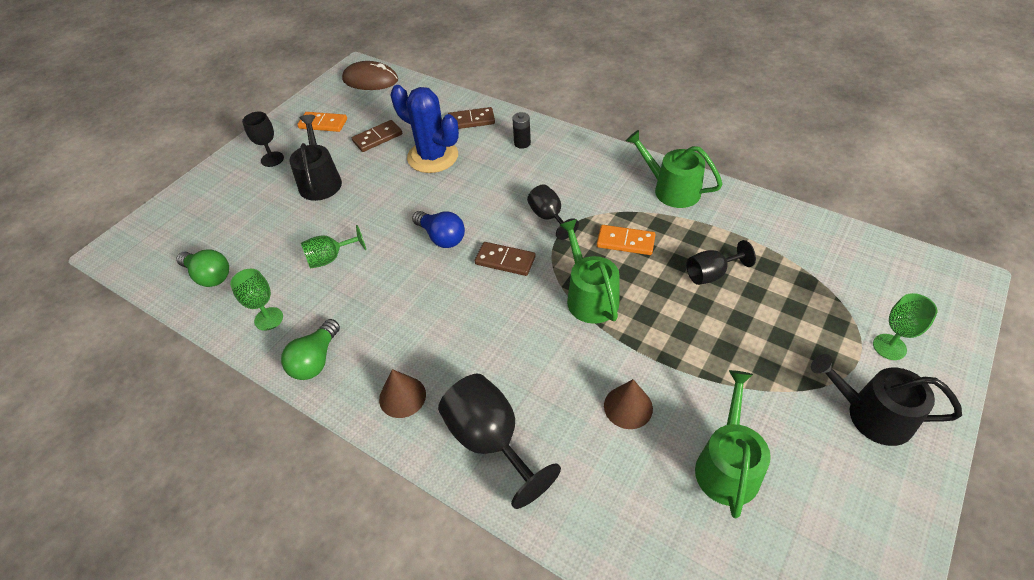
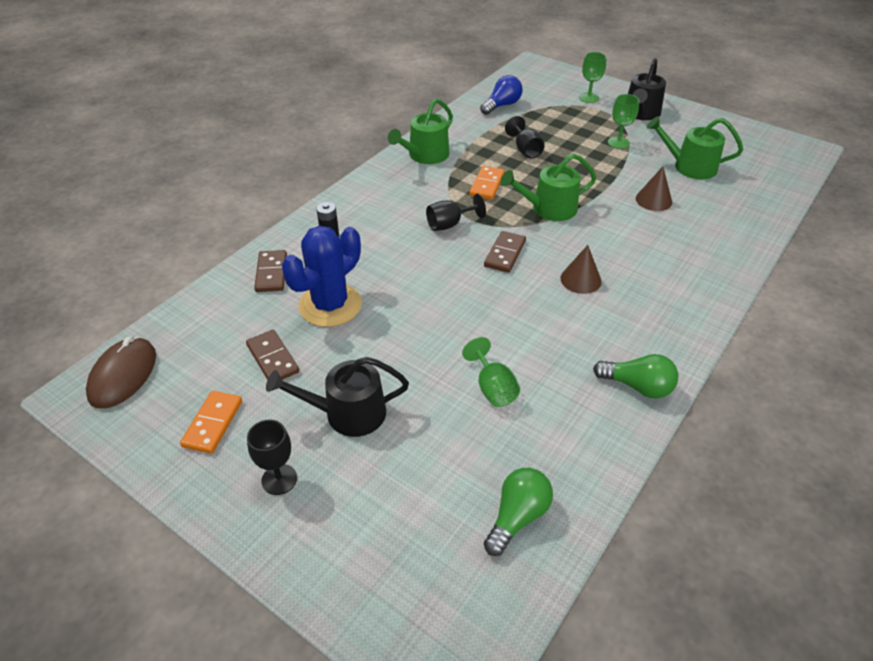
camera: 90 degrees left, 5 degrees down
green goblet [230,269,283,331] -> green goblet moved to [608,94,639,149]
brown cone [379,369,426,418] -> brown cone moved to [560,245,602,294]
blue light bulb [412,211,465,248] -> blue light bulb moved to [480,75,523,115]
black goblet [438,374,561,509] -> none

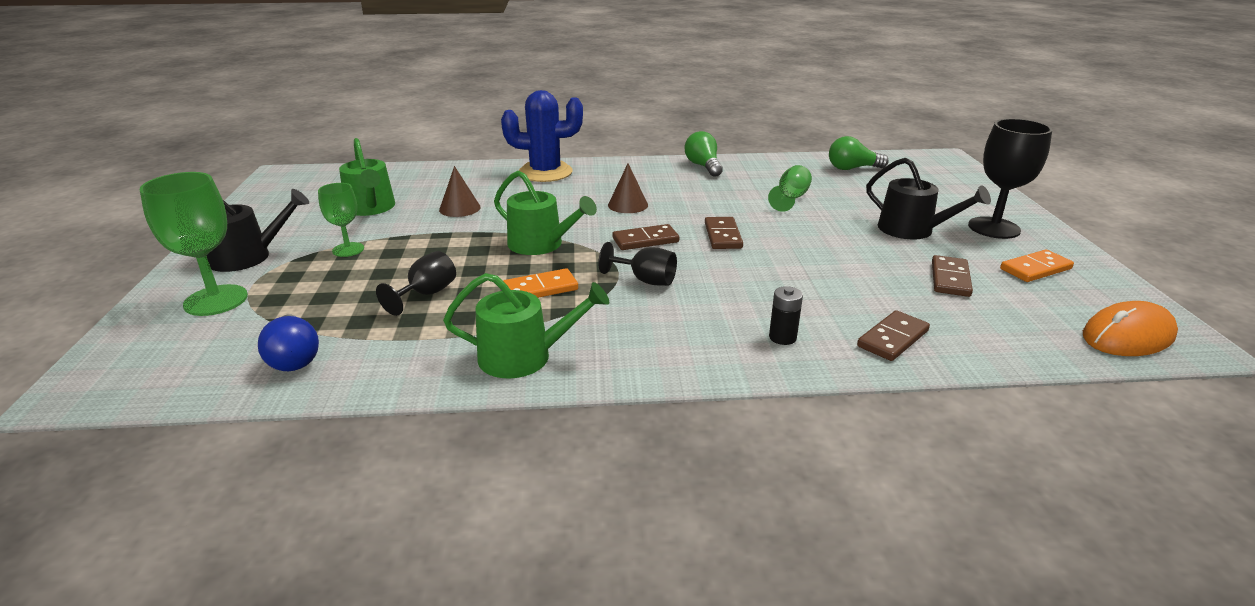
camera: 130 degrees left, 15 degrees down
brown mouse [86,337,156,409] -> orange mouse [1083,301,1178,356]
black goblet [247,420,297,495] -> black goblet [968,119,1052,239], size x1.68
blue cactus [282,226,362,327] -> blue cactus moved to [501,90,583,182]
blue light bulb [480,75,523,115] -> blue light bulb turned 120 degrees counterclockwise [258,314,319,371]
green goblet [579,52,606,103] -> green goblet [140,172,248,316], size x1.68
none -> brown domino [705,217,743,249]

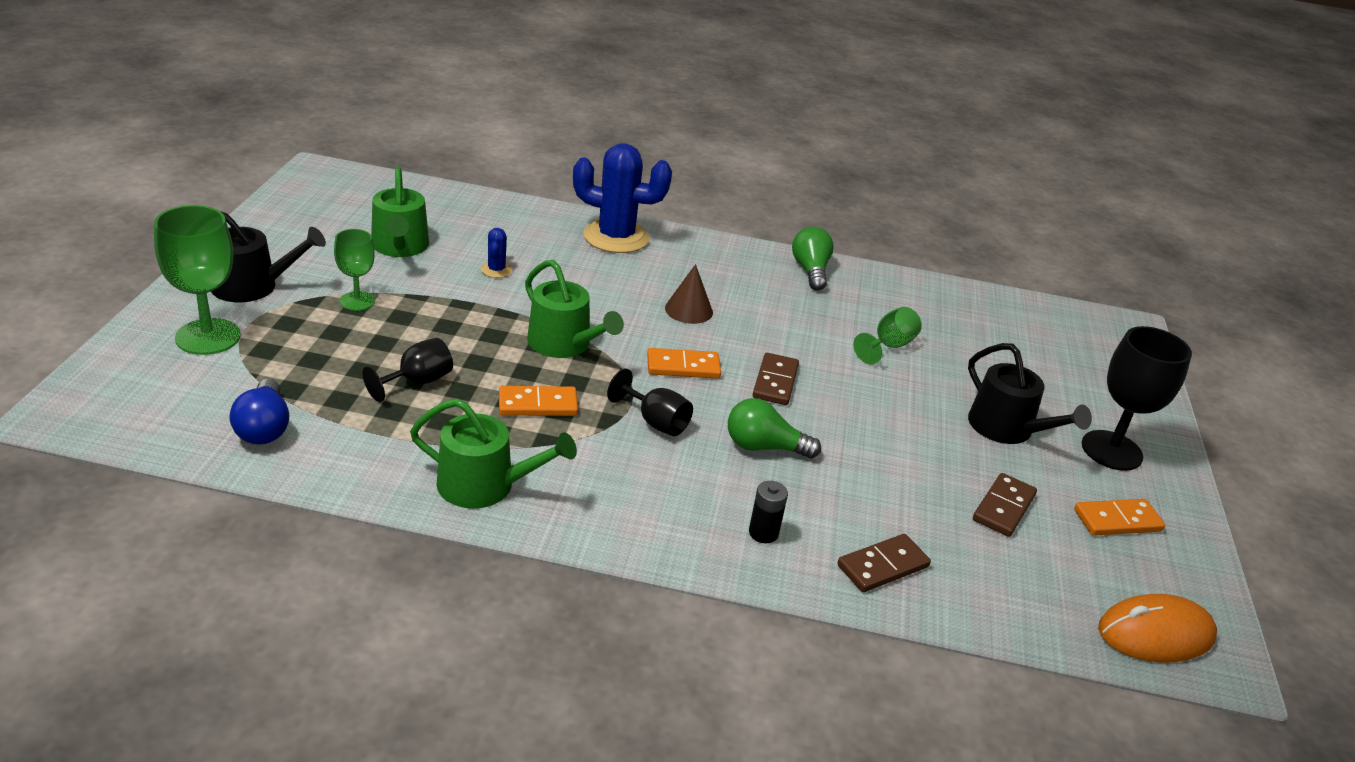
camera: 10 degrees right, 5 degrees up
brown cone [439,166,481,217] -> blue cactus [481,228,512,278]
brown domino [612,224,679,250] -> orange domino [647,348,721,379]
green light bulb [829,136,889,170] -> green light bulb moved to [728,398,821,459]

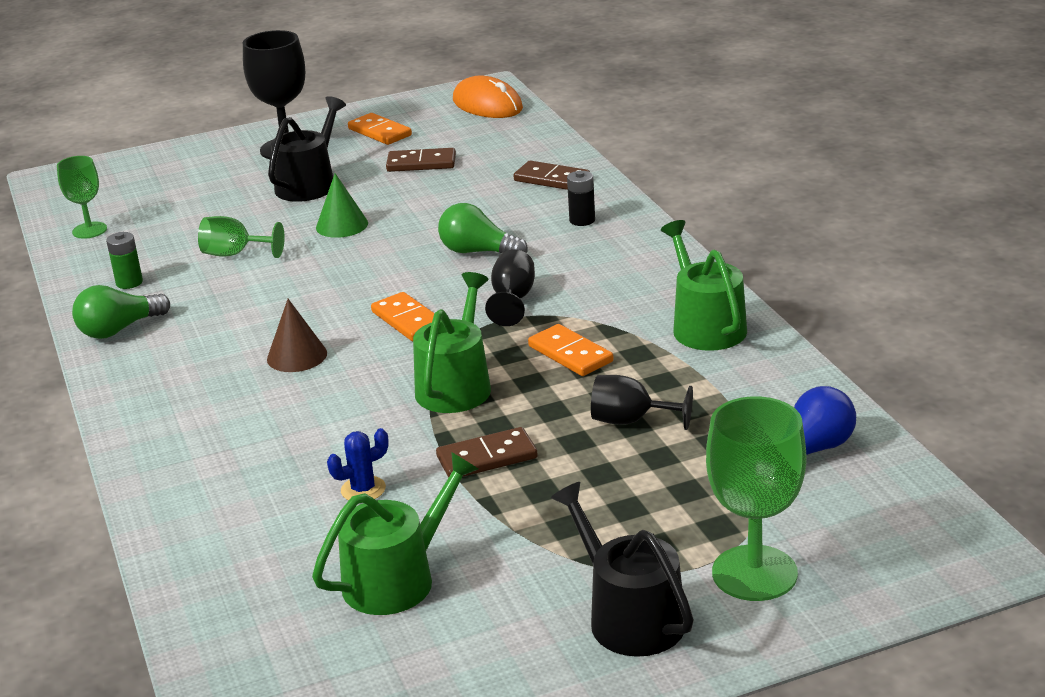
camera: 115 degrees left, 5 degrees down
green goblet [334,229,375,311] -> green goblet moved to [57,156,107,239]
blue cactus [573,143,672,253] -> none
green light bulb [728,398,821,459] -> green light bulb turned 135 degrees clockwise [438,203,528,253]
brown domino [753,353,799,405] -> brown domino moved to [436,427,538,478]
none -> green battery [106,232,143,289]
none -> green cone [316,173,368,238]

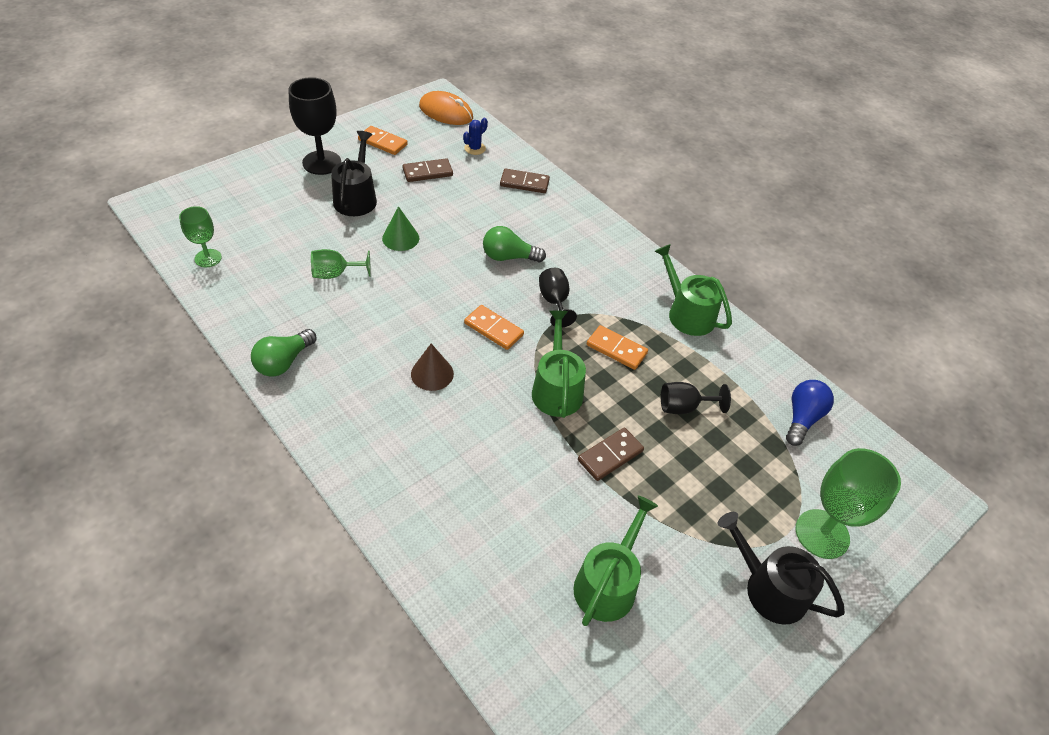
camera: 25 degrees left, 20 degrees up
green battery [106,232,143,289] -> none
blue cactus [327,428,389,500] -> blue cactus moved to [463,118,488,155]
black battery [567,170,595,226] -> none

